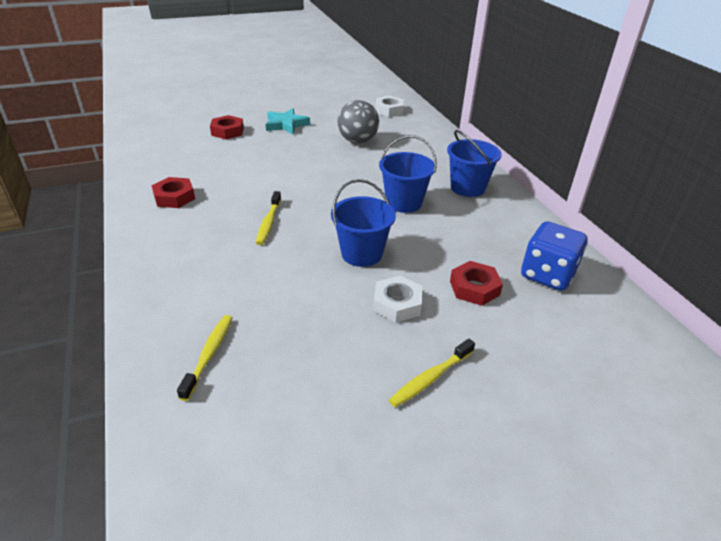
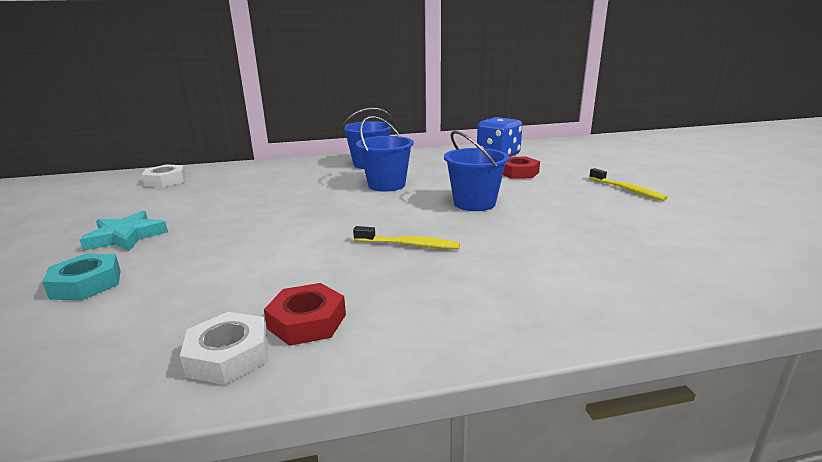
camera: 80 degrees left, 15 degrees down
yellow toothbrush [177,315,233,401] -> none
red nut [210,115,244,139] -> turquoise nut [42,254,121,300]
grey ball [338,100,379,143] -> none
white nut [373,276,423,323] -> white nut moved to [180,312,268,385]

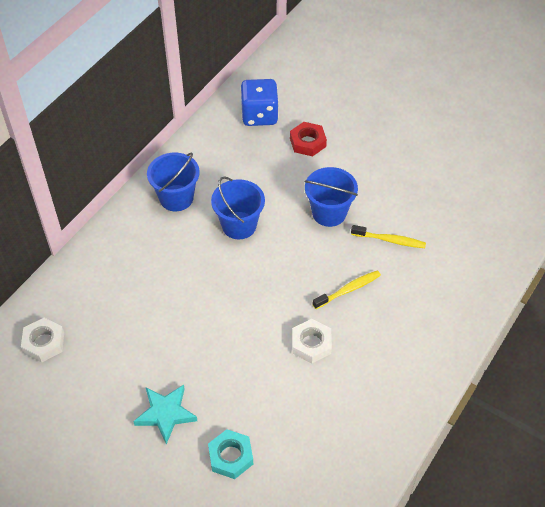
camera: 45 degrees left, 30 degrees up
white nut [180,312,268,385] -> white nut moved to [292,319,332,363]
red nut [264,283,346,346] -> none
yellow toothbrush [589,168,668,201] -> yellow toothbrush moved to [351,225,426,248]

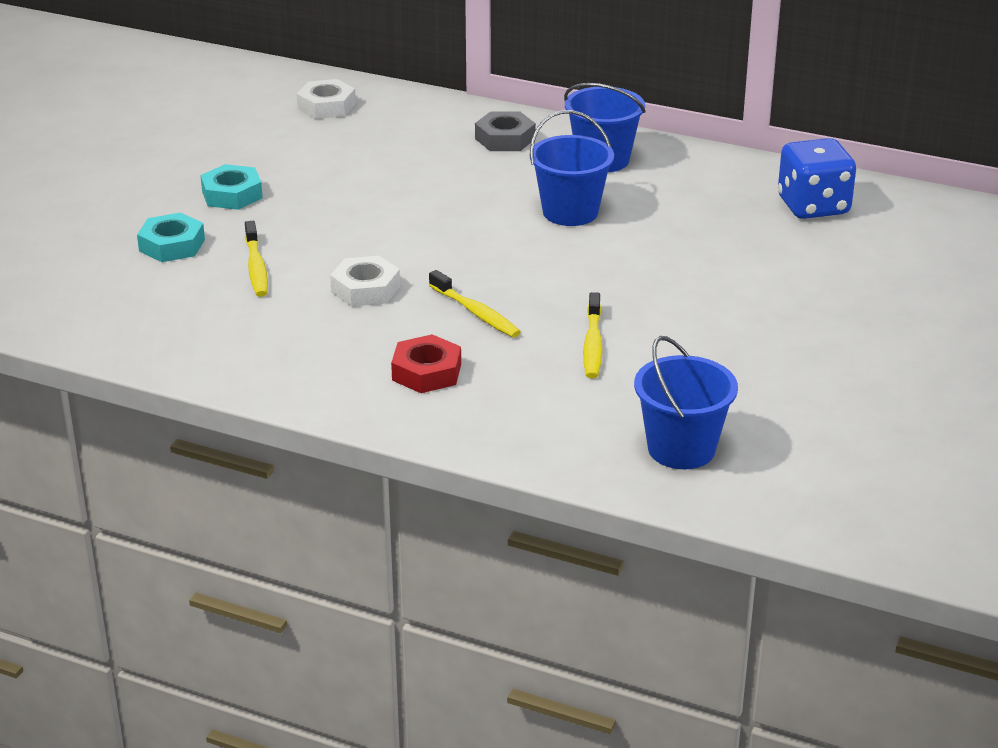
camera: 80 degrees right, 20 degrees down
turquoise star [133,385,197,444] -> turquoise nut [200,164,263,210]
red nut [290,122,327,156] -> red nut moved to [391,334,461,393]
blue bucket [305,167,358,227] -> blue bucket moved to [634,336,738,469]
none -> yellow toothbrush [245,221,268,297]
none -> grey nut [475,112,536,151]

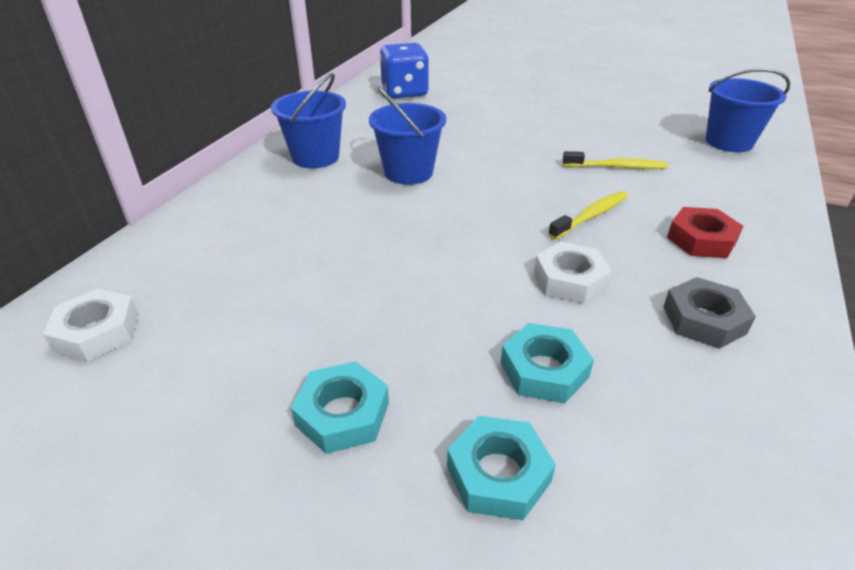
camera: 90 degrees left, 5 degrees up
yellow toothbrush [245,221,268,297] -> turquoise nut [501,323,594,403]
grey nut [475,112,536,151] -> grey nut moved to [663,277,756,349]

